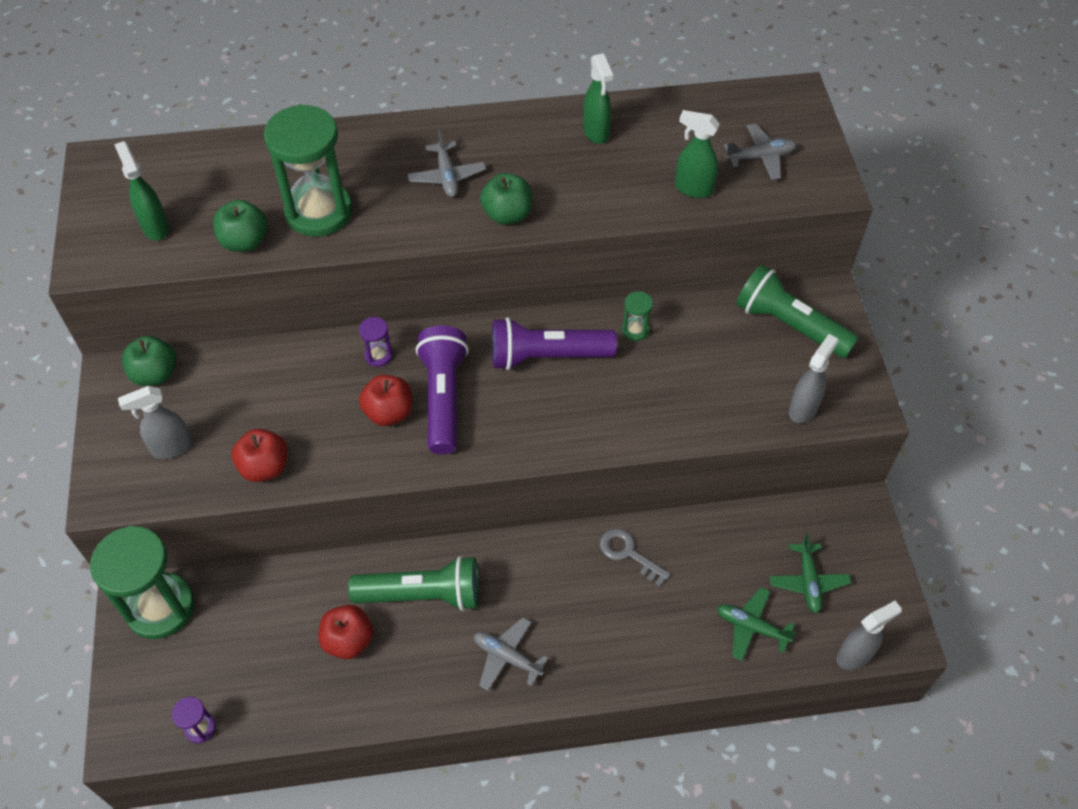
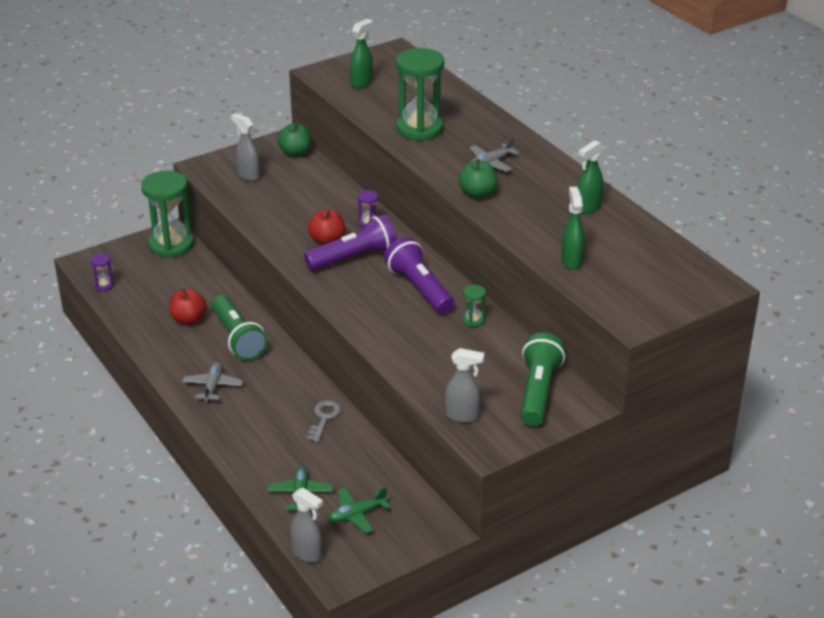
camera: 65 degrees right, 20 degrees down
green apple [213,200,268,252] -> none
red apple [232,429,287,482] -> none
grey plane [724,124,797,180] -> none

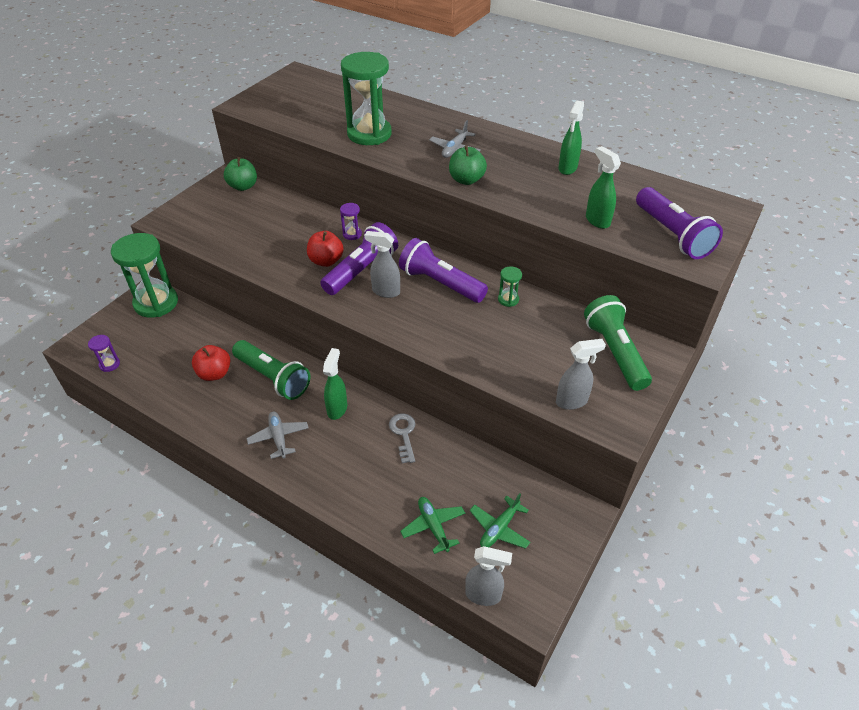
camera: 25 degrees left, 10 degrees up
grey spray bottle [231,113,260,181] -> grey spray bottle moved to [364,231,400,298]
green spray bottle [350,19,373,88] -> green spray bottle moved to [323,348,347,420]
none -> purple flashlight [636,187,723,259]

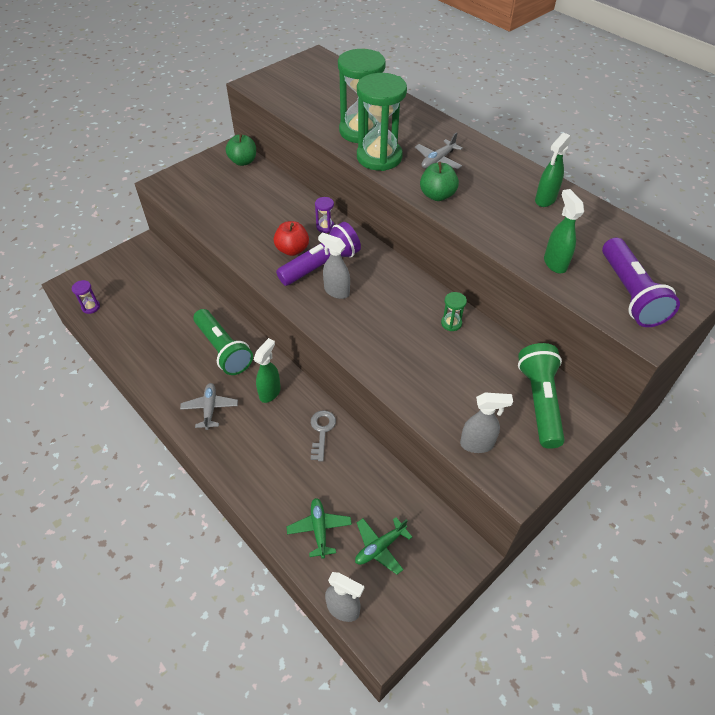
camera: 15 degrees right, 5 degrees up
green hourglass [111,233,178,318] -> green hourglass moved to [357,73,407,171]
red apple [192,345,230,381] -> none
purple flashlight [399,238,488,303] -> none

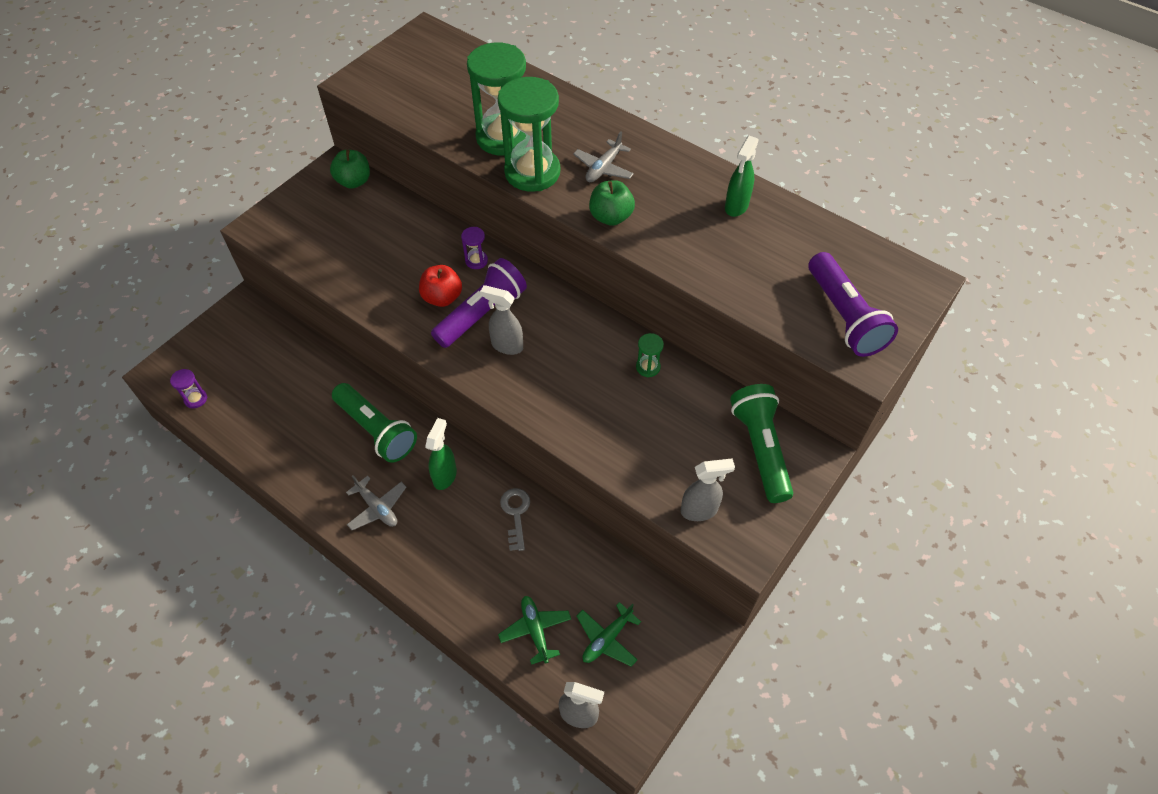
camera: 10 degrees left, 5 degrees up
grey plane [180,383,238,430] -> grey plane turned 150 degrees clockwise [346,475,406,530]
green spray bottle [544,189,584,273] -> none

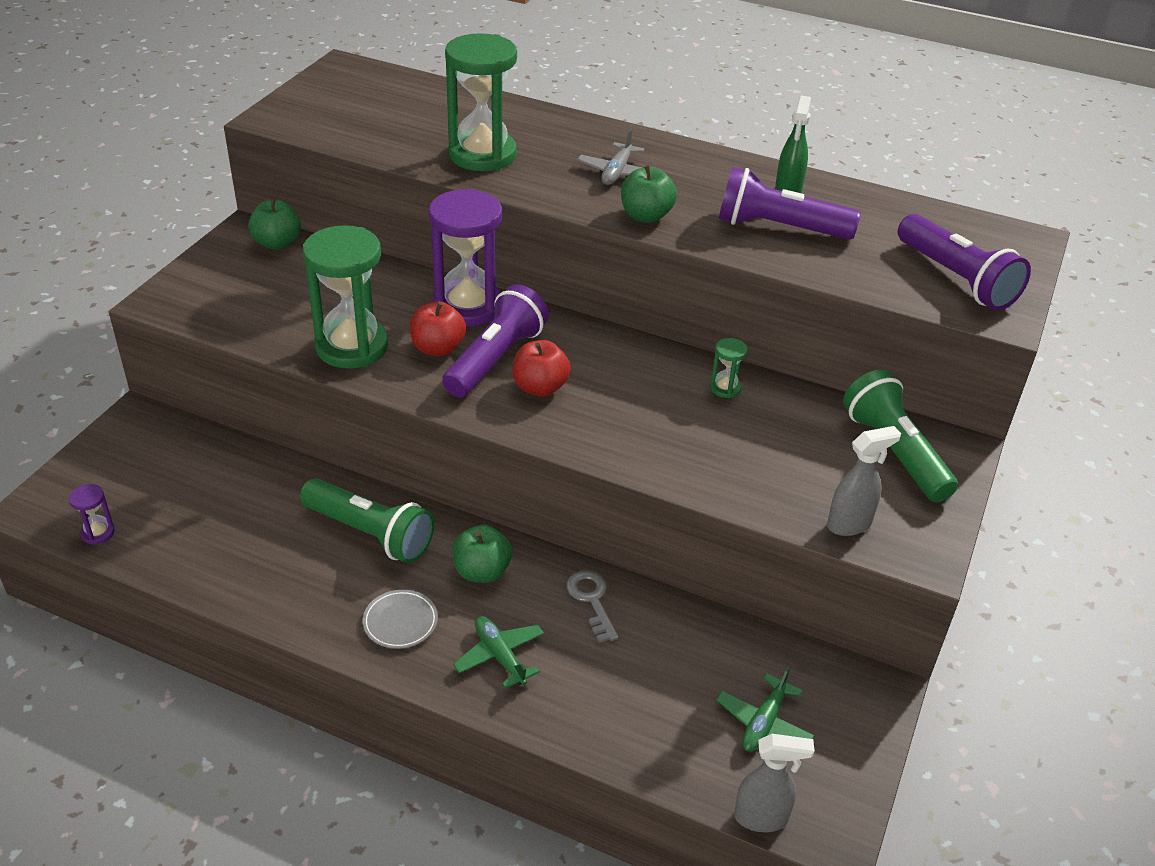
camera: 15 degrees left, 15 degrees down
grey plane [346,475,406,530] -> grey plate [363,590,438,649]
green spray bottle [425,418,457,490] -> green apple [452,525,512,583]
purple hourglass [461,227,488,269] -> purple hourglass [429,189,502,327], size x2.35
grey spray bottle [480,285,523,355] -> red apple [513,340,571,397]
green hourglass [498,77,560,192] -> green hourglass moved to [303,225,388,369]
green plane [498,596,571,665] -> green plane moved to [453,616,544,689]
none -> purple flashlight [719,167,861,240]

